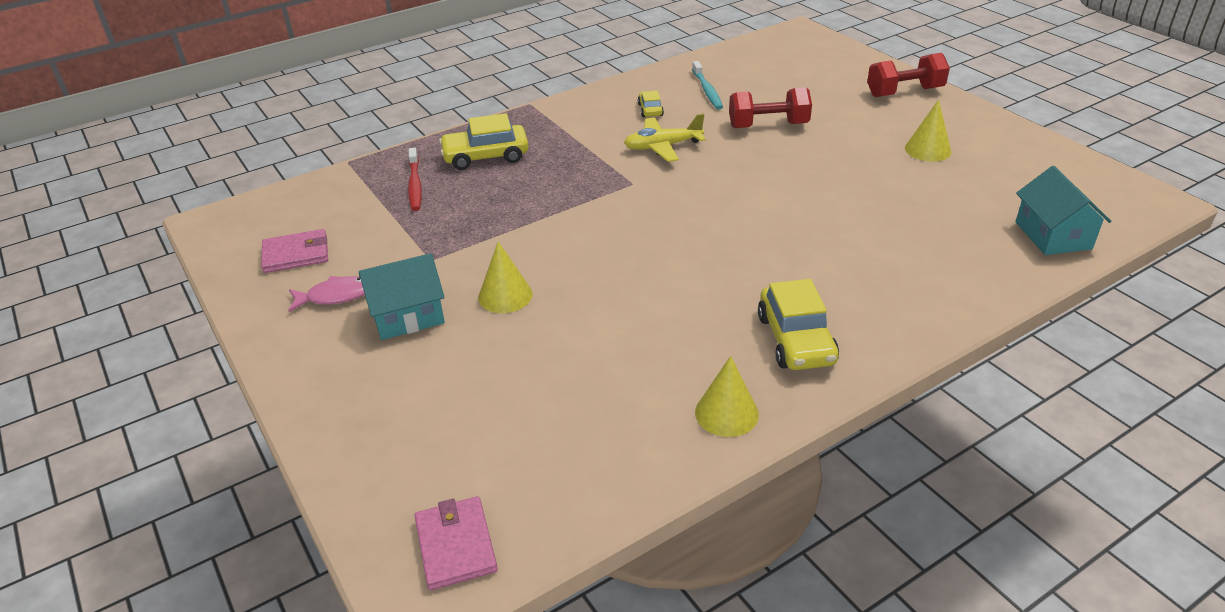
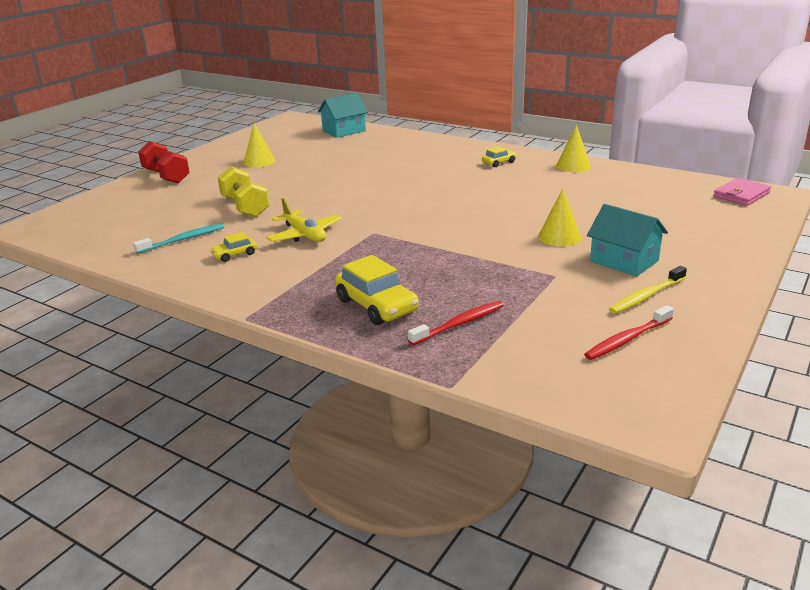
camera: 115 degrees left, 10 degrees down
pink wallet [261,229,328,273] -> red toothbrush [584,305,674,360]
pink fish [288,276,365,312] -> yellow toothbrush [609,266,687,314]
red dumbbell [729,87,812,128] -> yellow dumbbell [218,166,269,217]
yellow car [758,279,839,370] -> yellow car [482,146,516,167], size x0.53

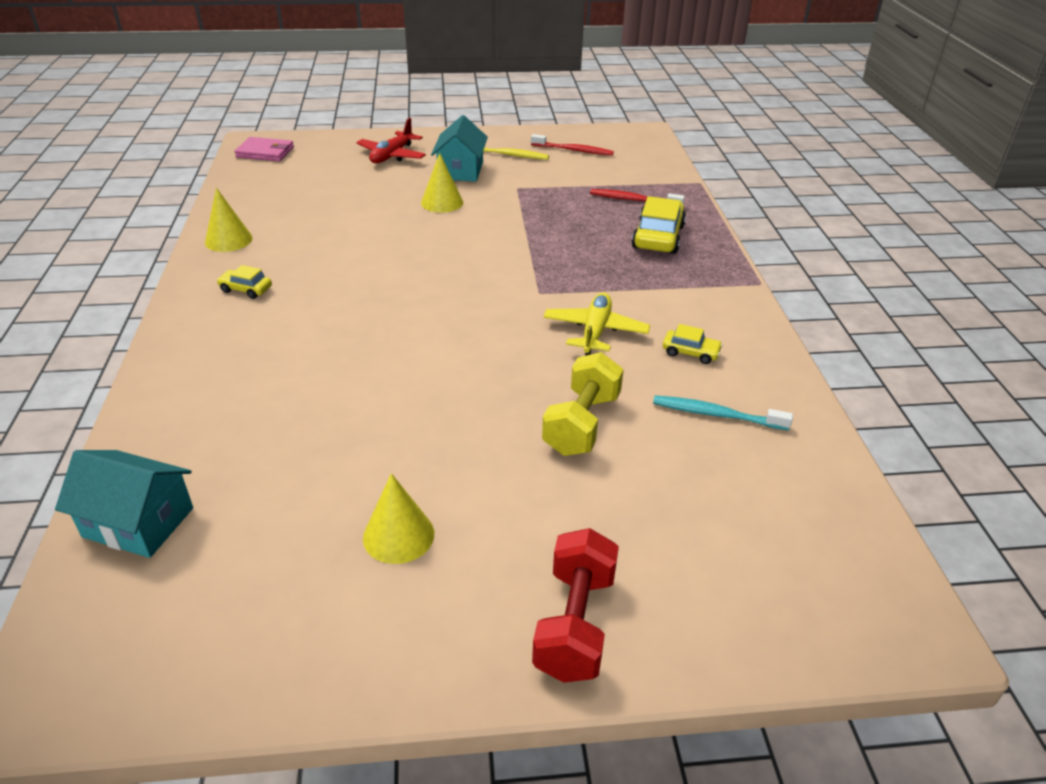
camera: 130 degrees left, 10 degrees up
none -> red plane [356,118,426,163]

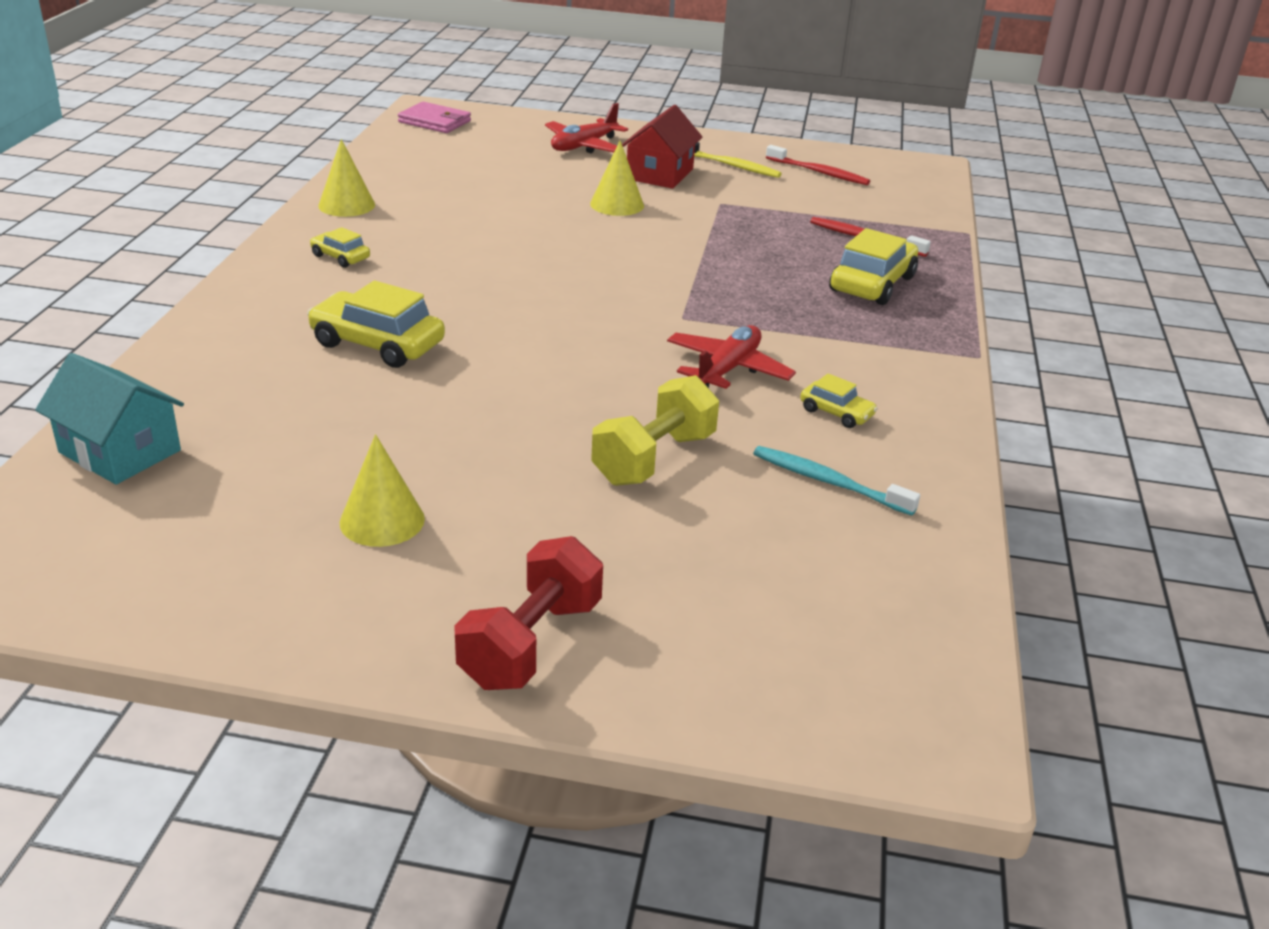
camera: 15 degrees right, 5 degrees down
turquoise house [431,115,488,182] -> red house [622,105,702,189]
yellow plane [543,293,650,356] -> red plane [667,325,796,389]
none -> yellow car [307,281,445,368]

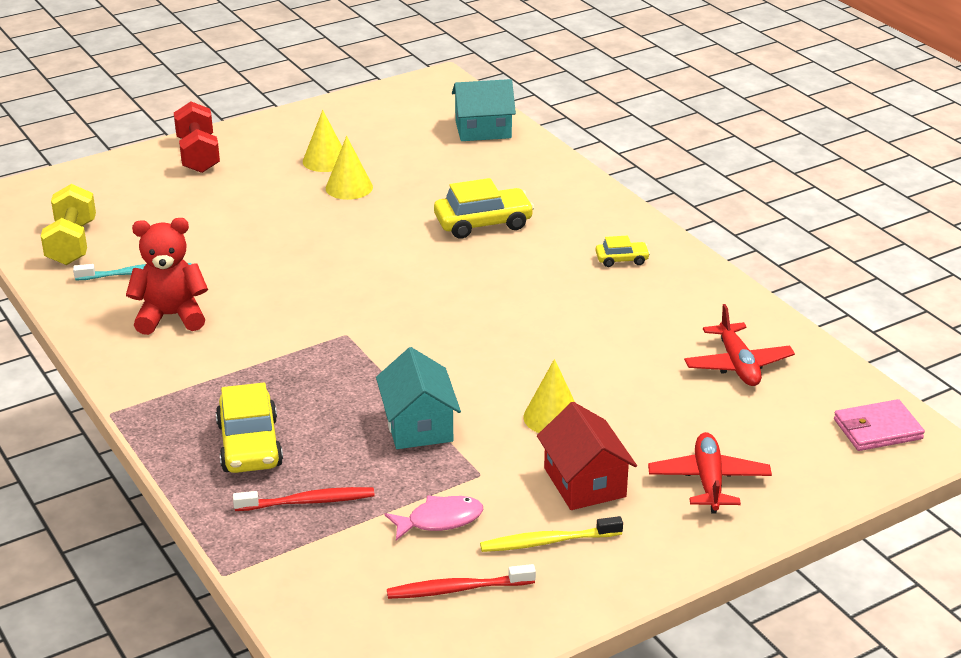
camera: 140 degrees right, 0 degrees up
yellow cone [318,139,375,217] -> yellow cone moved to [326,136,373,200]
yellow dumbbell [591,375,719,486] -> yellow dumbbell moved to [41,184,96,265]
red plane [667,325,796,389] -> red plane moved to [684,304,795,386]
yellow car [800,373,878,428] -> red teddy bear [126,218,208,335]
none -> turquoise house [376,347,461,449]
none -> pink fish [385,496,483,541]

